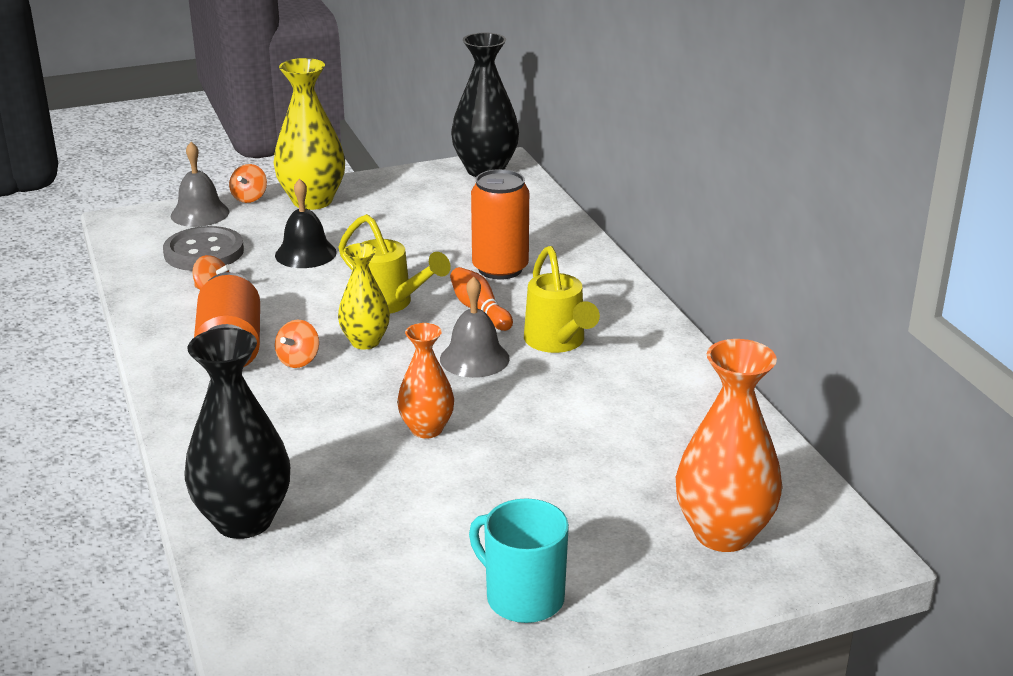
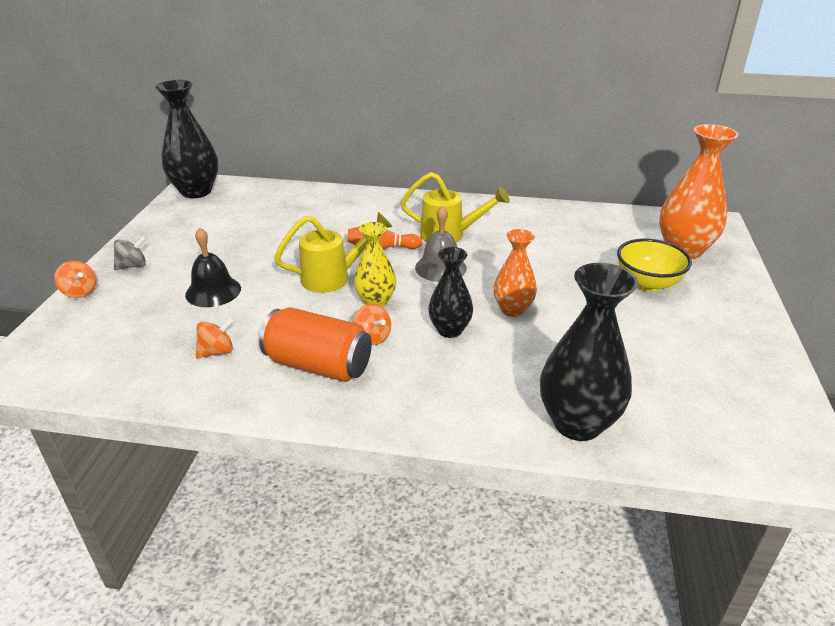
camera: 60 degrees left, 5 degrees up
grey button [163,226,244,271] -> none
grey bell [171,142,229,227] -> none
yellow vase [274,58,345,210] -> grey spinning top [114,236,146,270]
turquoise mug [469,498,569,623] -> none
orange can [471,169,529,280] -> none
none -> black vase [428,247,473,338]
none -> yellow bowl [617,238,692,292]

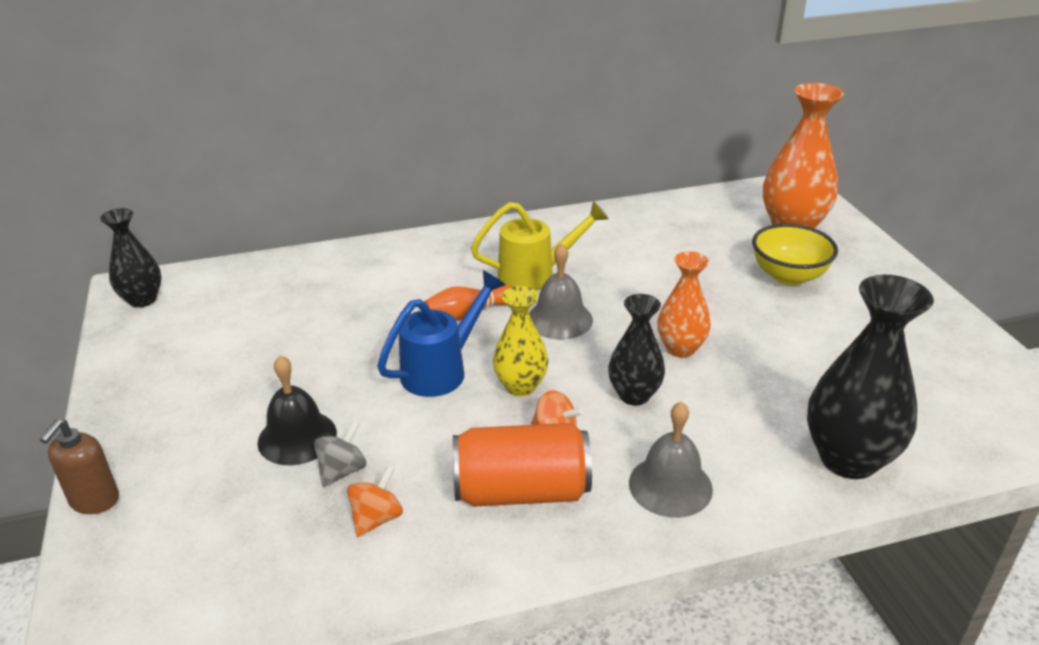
camera: 25 degrees left, 0 degrees up
orange spinning top [54,261,96,298] -> brown soap dispenser [40,419,119,514]
grey spinning top [114,236,146,270] -> grey spinning top moved to [314,421,366,487]
black vase [155,80,218,198] -> black vase [100,208,162,308], size x0.61
yellow watering can [274,212,393,293] -> blue watering can [377,270,506,397]
none -> grey bell [629,401,713,518]

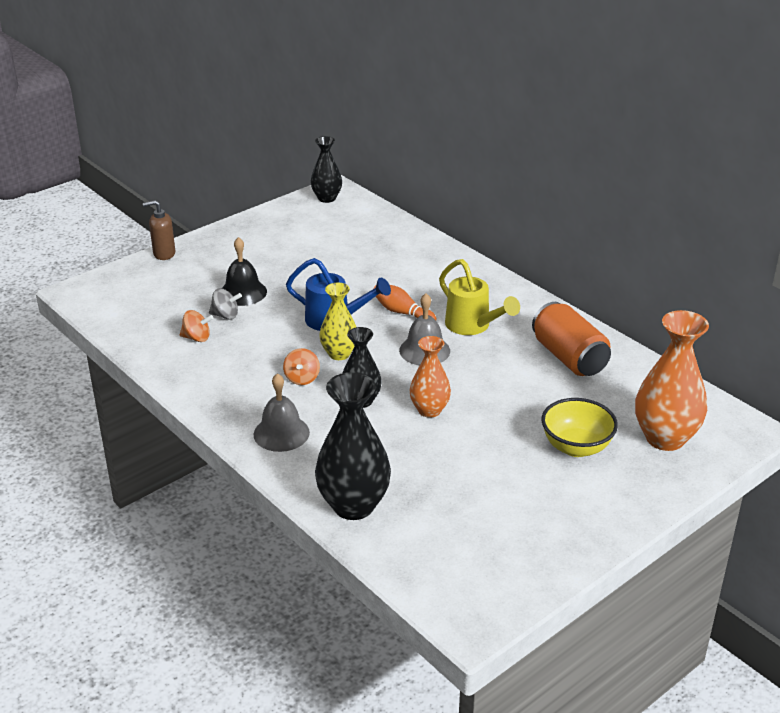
camera: 65 degrees right, 0 degrees up
orange can [453,423,592,506] -> orange can moved to [532,302,611,376]

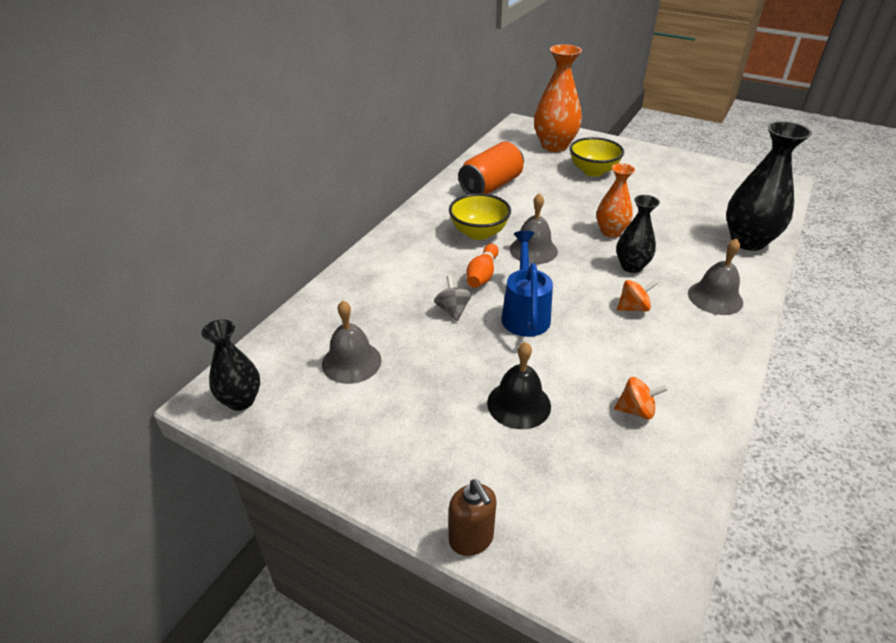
camera: 110 degrees left, 5 degrees up
orange spinning top [180,310,213,342] -> orange spinning top turned 105 degrees clockwise [614,377,668,419]
grey spinning top [209,288,242,320] -> grey spinning top moved to [434,275,472,321]
yellow vase [320,283,356,360] -> none
yellow watering can [439,259,520,335] -> yellow bowl [449,193,511,240]
none -> grey bell [322,301,382,384]

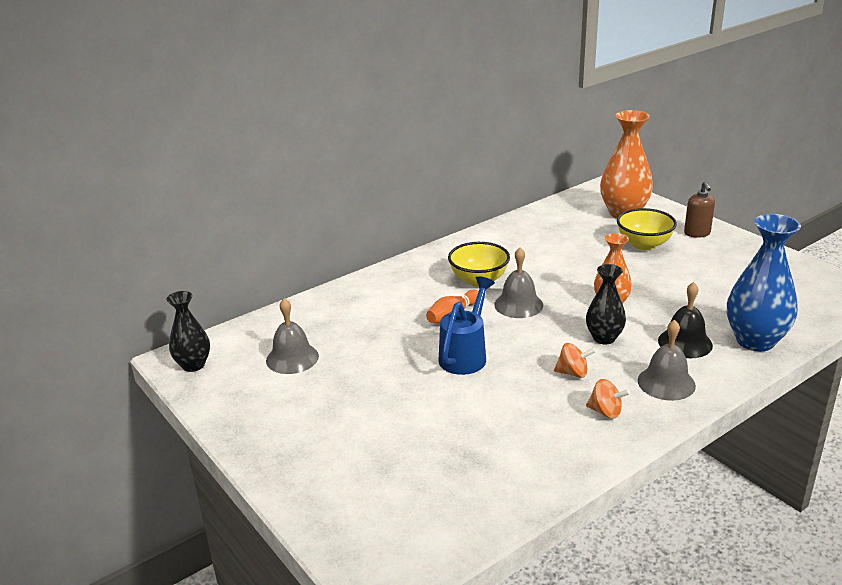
camera: 25 degrees right, 10 degrees down
grey spinning top [434,275,472,321] -> none
brown soap dispenser [449,479,497,556] -> brown soap dispenser moved to [684,181,715,238]
orange can [458,141,524,194] -> none
black bell [487,342,551,429] -> black bell moved to [658,282,713,358]
orange spinning top [614,377,668,419] -> orange spinning top moved to [586,379,630,419]
black vase [726,121,812,251] -> blue vase [727,214,801,351]

